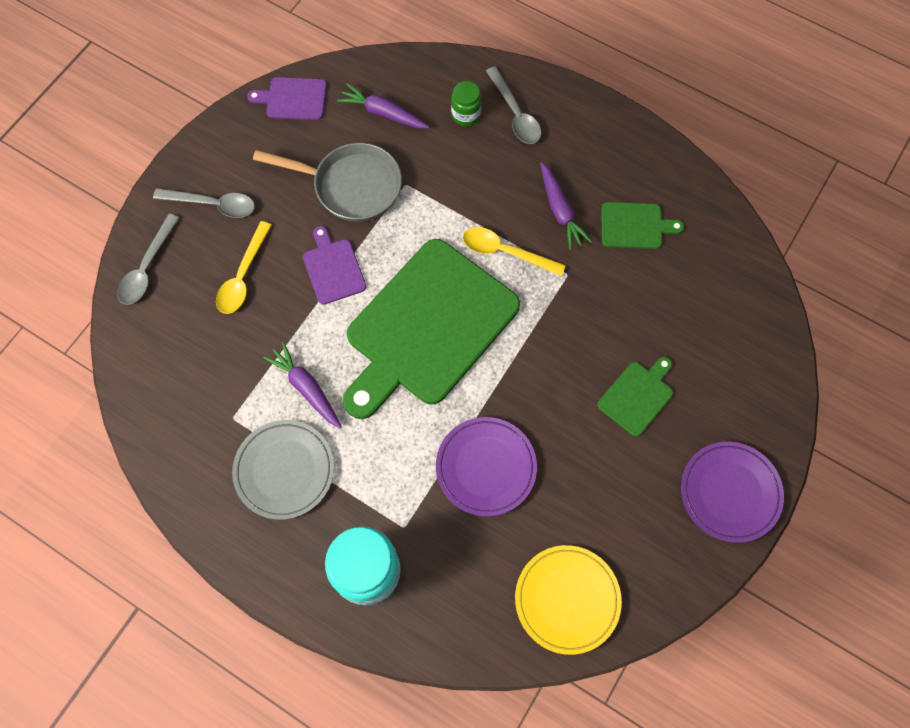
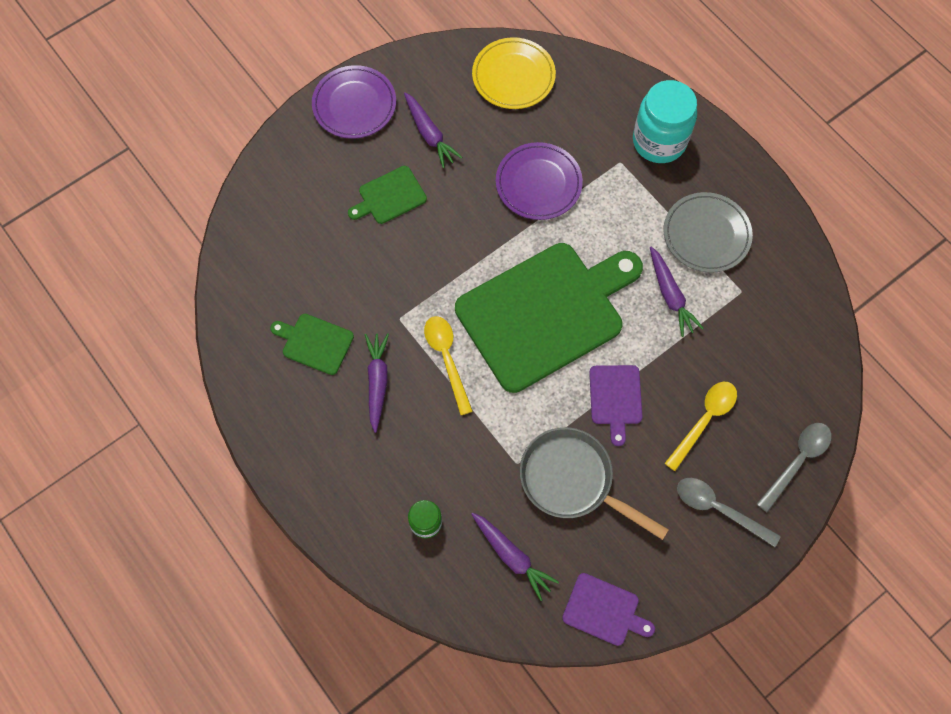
camera: 160 degrees left, 0 degrees up
yellow spoon [463,227,566,276] -> yellow spoon turned 150 degrees counterclockwise [424,316,473,415]
grey spoon [486,66,541,144] -> none
none -> purple carrot [404,92,462,168]

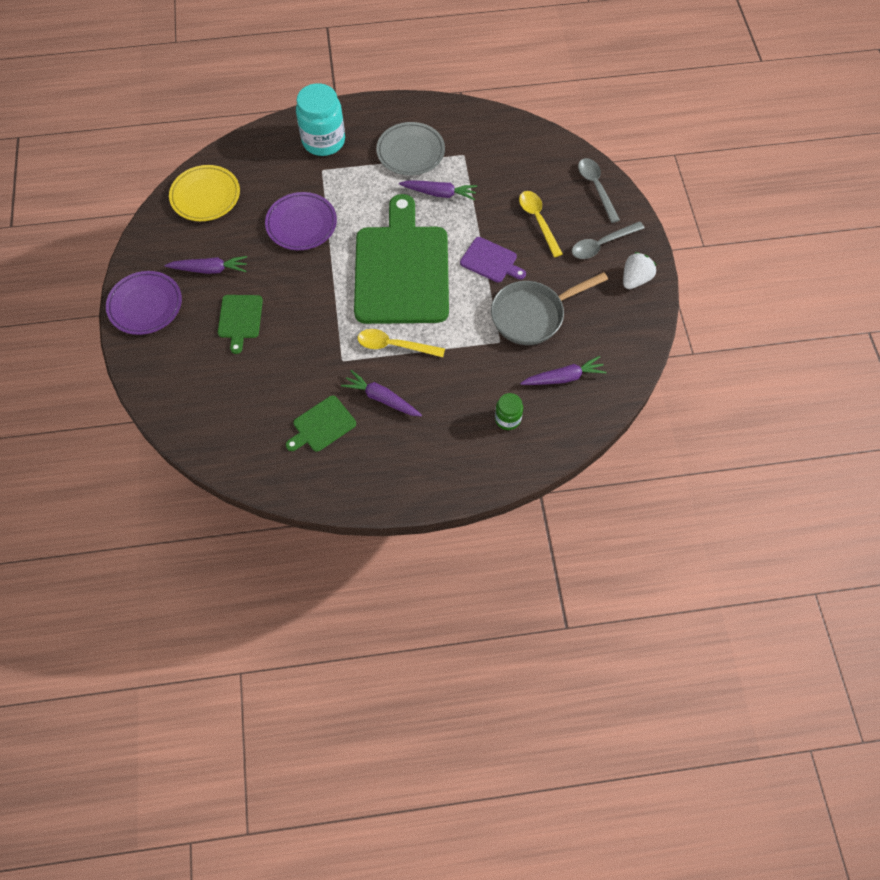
camera: 60 degrees left, 5 degrees down
purple cutting board [562,573,655,646] -> none
none -> white strawberry [623,252,657,289]

